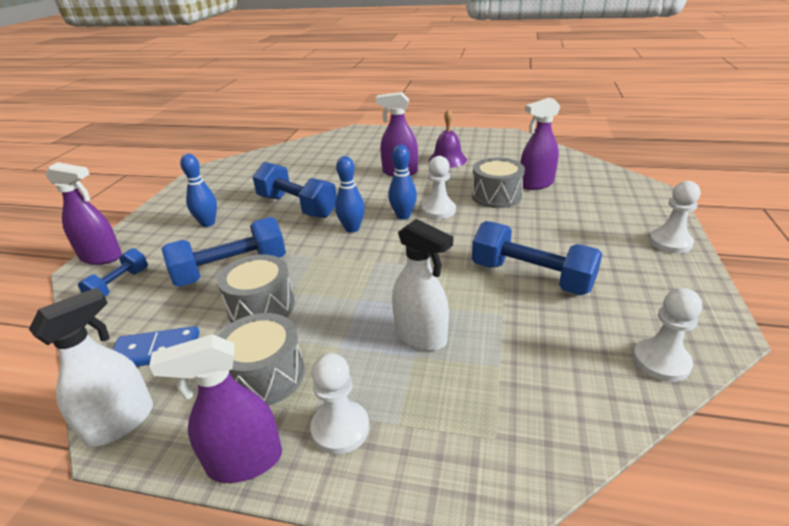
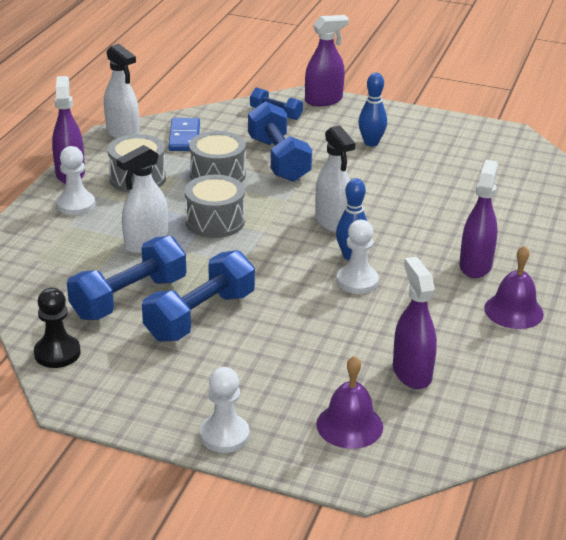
camera: 95 degrees right, 0 degrees up
purple spray bottle [45,162,122,265] -> purple spray bottle turned 135 degrees counterclockwise [305,15,349,106]
blue dumbbell [252,162,337,218] -> blue dumbbell moved to [67,236,186,320]
blue bowling pin [335,156,365,233] -> white spray bottle [315,125,355,233]
grey drum [472,158,525,208] -> grey drum moved to [185,175,245,238]
white pawn [633,288,702,382] -> black pawn [34,288,81,368]
none -> purple bell [316,356,383,449]

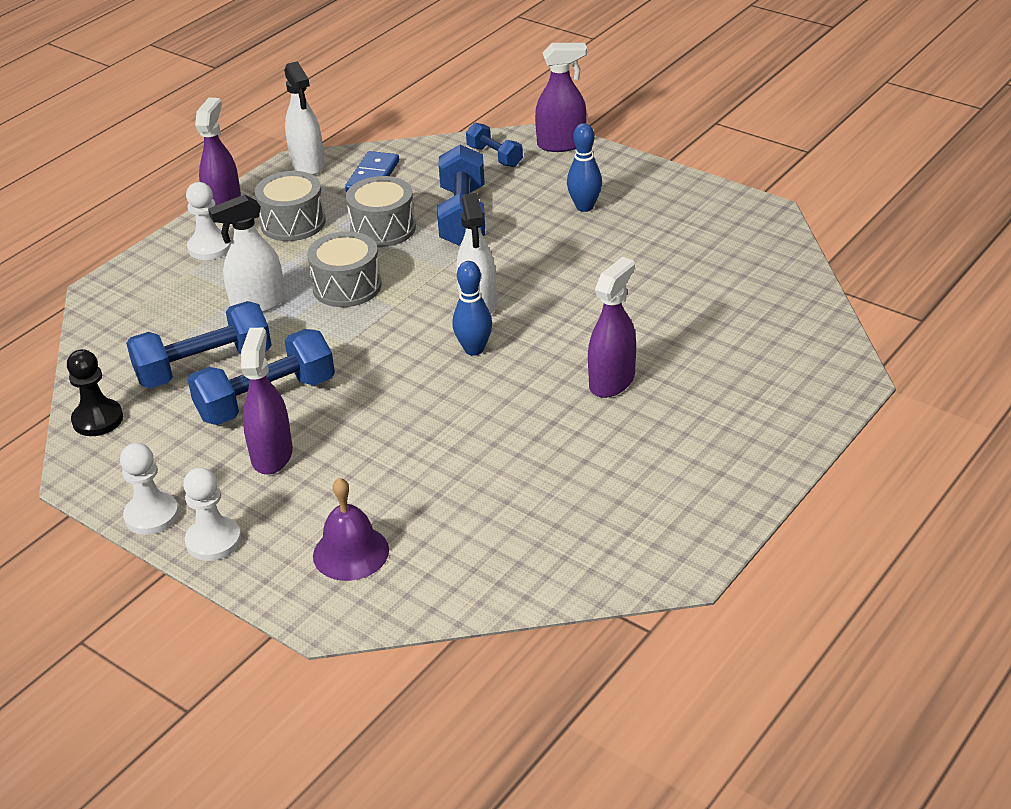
camera: 20 degrees right, 5 degrees up
white pawn [337,220,379,294] -> white pawn moved to [120,443,179,535]
purple spray bottle [393,257,437,389] -> purple spray bottle moved to [241,328,293,475]
purple bell [484,245,544,329] -> none

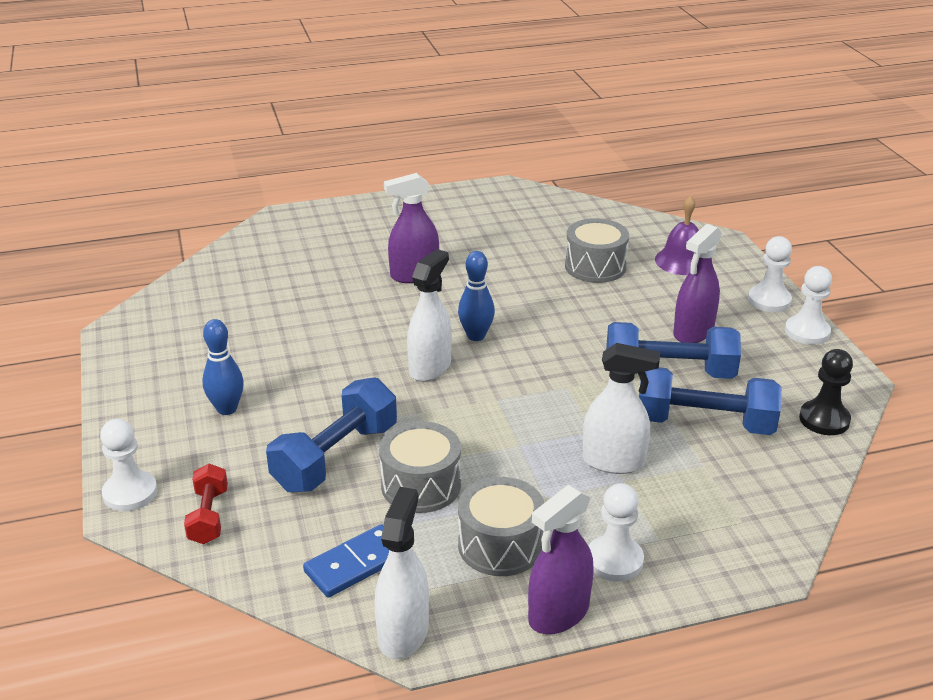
camera: 145 degrees left, 5 degrees down
grey drum [307,231,382,307] -> grey drum moved to [565,218,629,283]
blue dumbbell [466,123,523,167] -> red dumbbell [184,464,228,544]
purple spray bottle [535,43,587,152] -> white pawn [100,419,158,511]

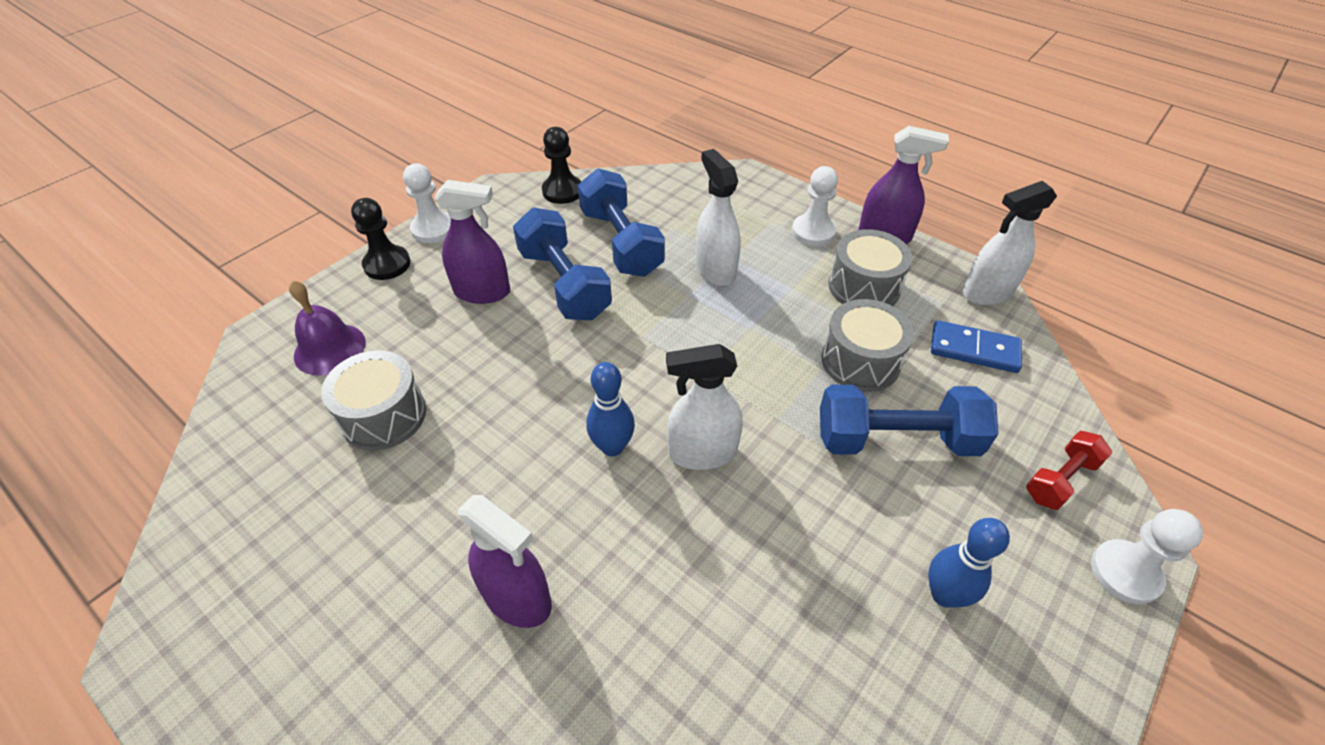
camera: 125 degrees left, 15 degrees up
white pawn [748,236,792,312] -> black pawn [351,198,410,280]

